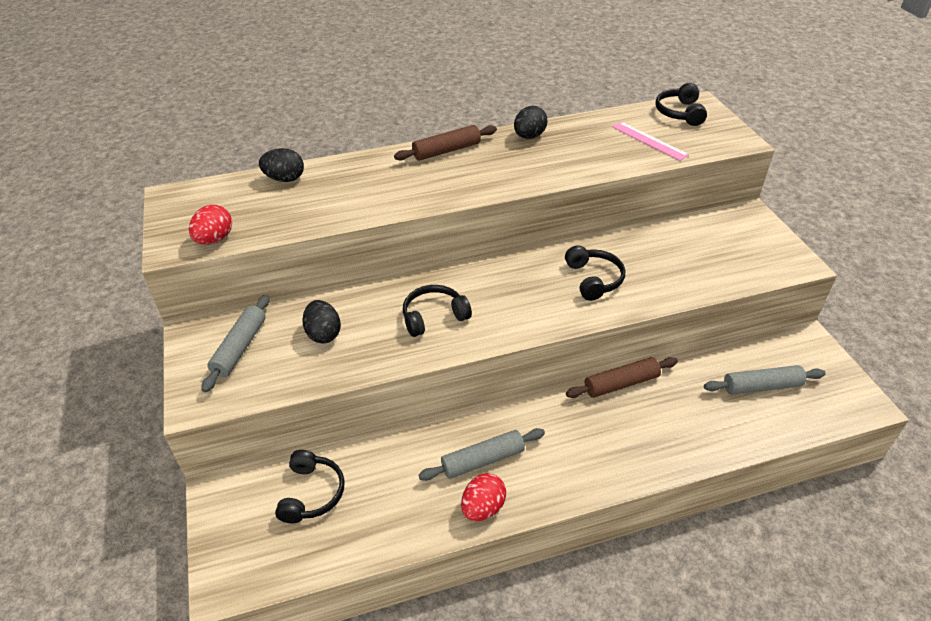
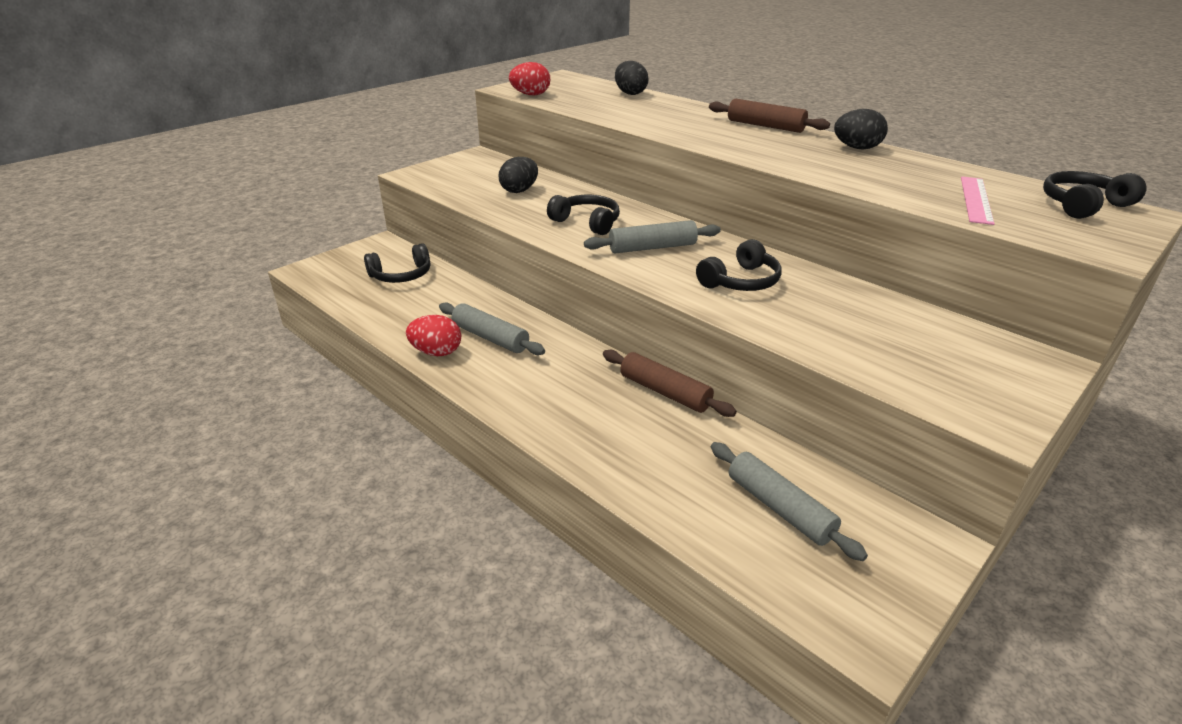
camera: 60 degrees right, 10 degrees down
grey rolling pin [201,294,270,392] -> grey rolling pin moved to [584,220,721,253]

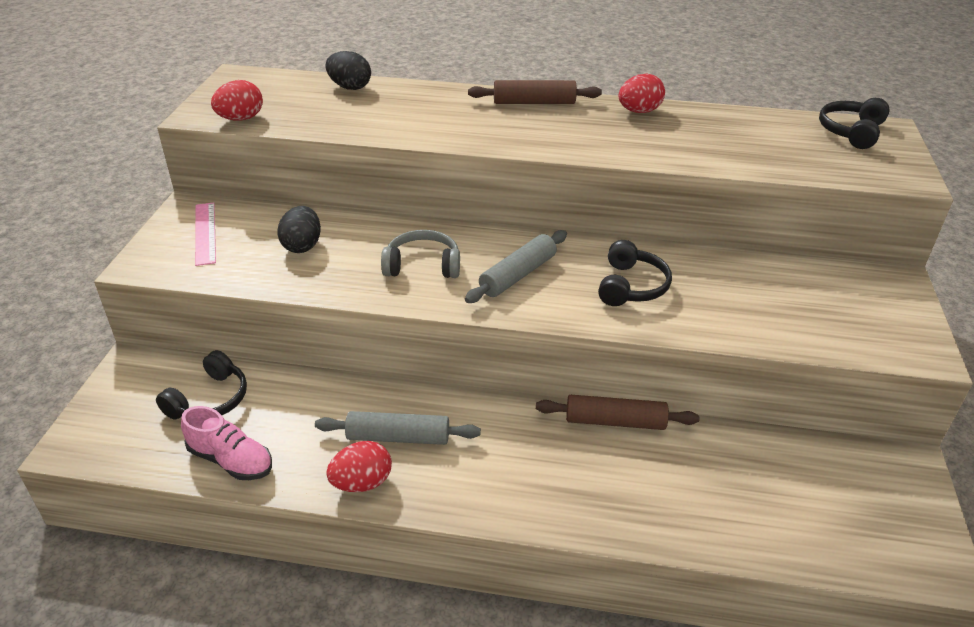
camera: 35 degrees left, 5 degrees up
black headphones [547,195,620,235] -> grey headphones [381,230,460,278]
grey rolling pin [711,442,868,561] -> none
black egg [834,109,888,150] -> red egg [619,74,665,113]
pink ruler [961,176,995,225] -> pink ruler moved to [195,202,216,266]
none -> pink shoe [181,406,272,480]

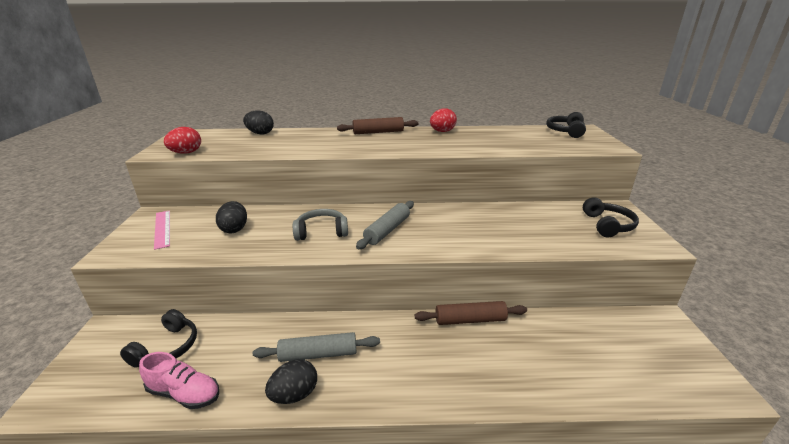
camera: 10 degrees left, 10 degrees down
red egg [326,441,392,492] -> black egg [265,359,317,404]
black headphones [598,240,672,306] -> black headphones moved to [583,197,639,237]

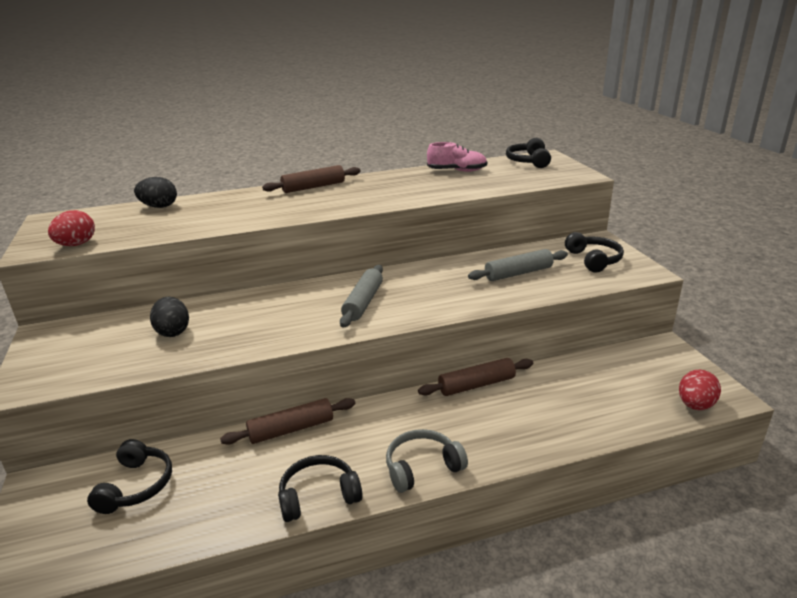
camera: 15 degrees left, 0 degrees up
pink shoe [139,352,219,409] -> pink shoe moved to [427,142,487,172]
pink ruler [154,210,170,250] -> none
grey rolling pin [253,332,380,362] -> grey rolling pin moved to [468,249,568,281]
black egg [265,359,317,404] -> black headphones [278,455,363,522]
grey headphones [293,209,348,241] -> grey headphones moved to [386,429,468,493]
red egg [430,108,457,132] -> red egg moved to [679,370,721,410]
none -> brown rolling pin [220,398,356,445]

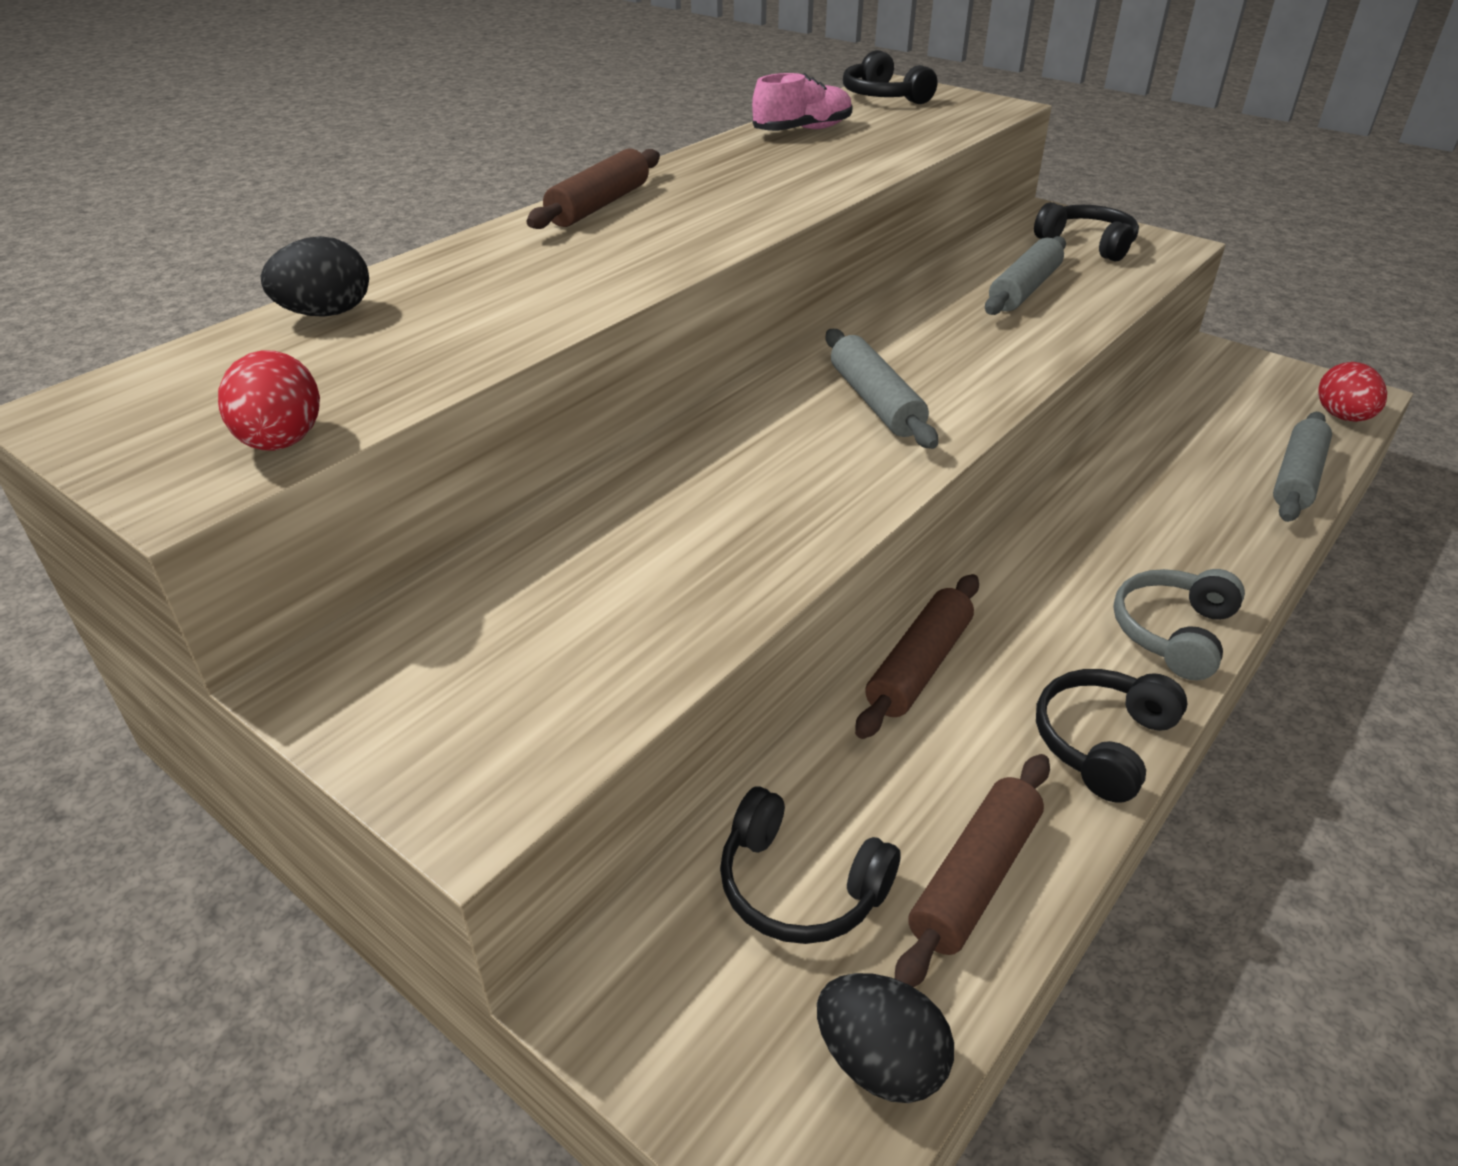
camera: 35 degrees left, 10 degrees up
black headphones [87,439,172,514] -> black headphones turned 150 degrees clockwise [720,787,900,944]
black egg [150,297,189,337] -> black egg moved to [817,973,954,1103]
brown rolling pin [418,358,533,396] -> brown rolling pin moved to [895,754,1050,987]
none -> grey rolling pin [1273,412,1332,522]

